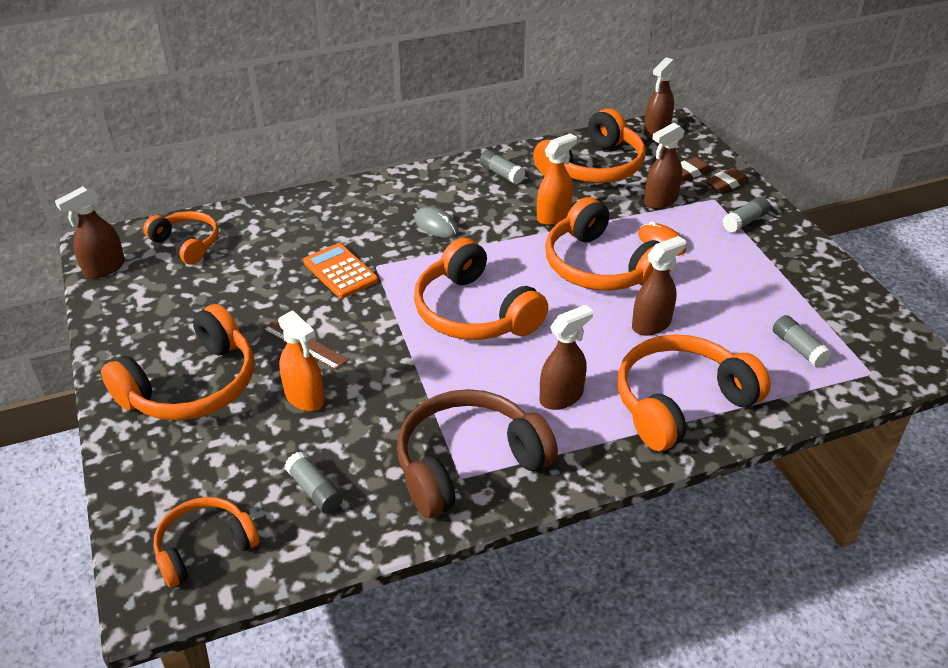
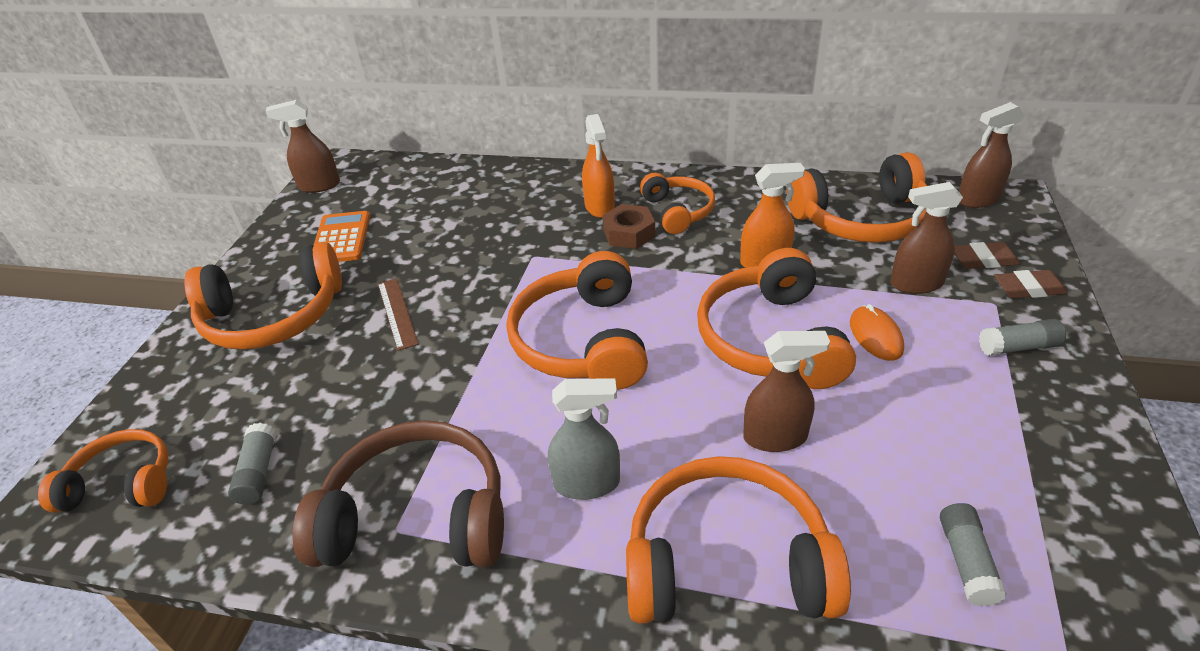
camera: 35 degrees right, 0 degrees up
orange headphones [143,211,219,265] -> orange headphones moved to [640,173,715,234]
orange spray bottle [278,310,325,411] -> orange spray bottle moved to [582,114,615,218]
orange calculator [303,243,378,298] -> orange calculator moved to [314,211,370,262]
grey mouse [414,207,459,238] -> brown nut [602,204,656,249]
grey glue stick [479,150,525,184] -> none
brown spray bottle [539,305,593,410] -> grey spray bottle [548,378,620,500]

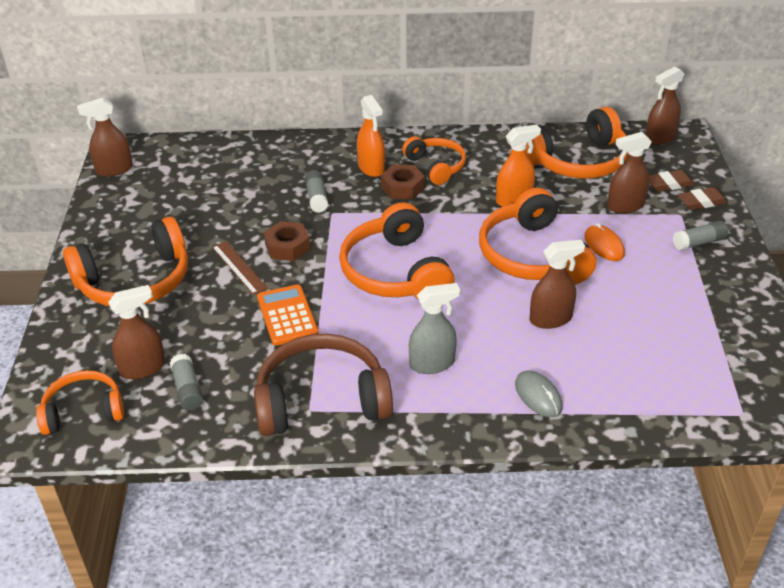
camera: 15 degrees left, 0 degrees up
orange calculator [314,211,370,262] -> orange calculator moved to [257,284,319,346]
orange headphones [626,456,851,624] -> grey mouse [515,370,563,417]
grey glue stick [940,503,1007,606] -> grey glue stick moved to [305,170,328,213]
none -> brown spray bottle [108,285,165,379]
none -> brown nut [264,221,310,261]

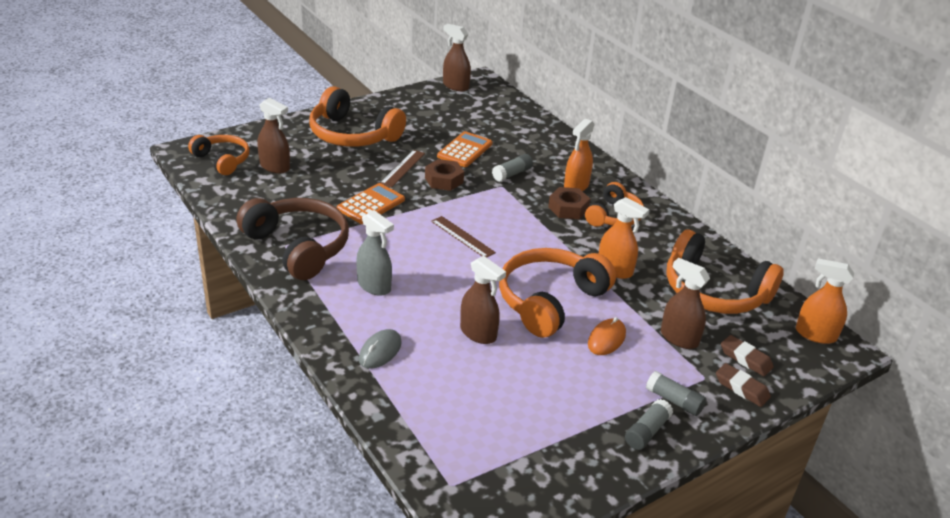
camera: 55 degrees right, 5 degrees down
grey glue stick [170,354,203,410] -> grey glue stick moved to [625,399,673,450]
orange headphones [339,202,455,300] -> brown ruler [431,216,496,258]
brown spray bottle [645,66,684,145] -> orange spray bottle [796,259,854,344]
none -> orange calculator [437,131,492,167]

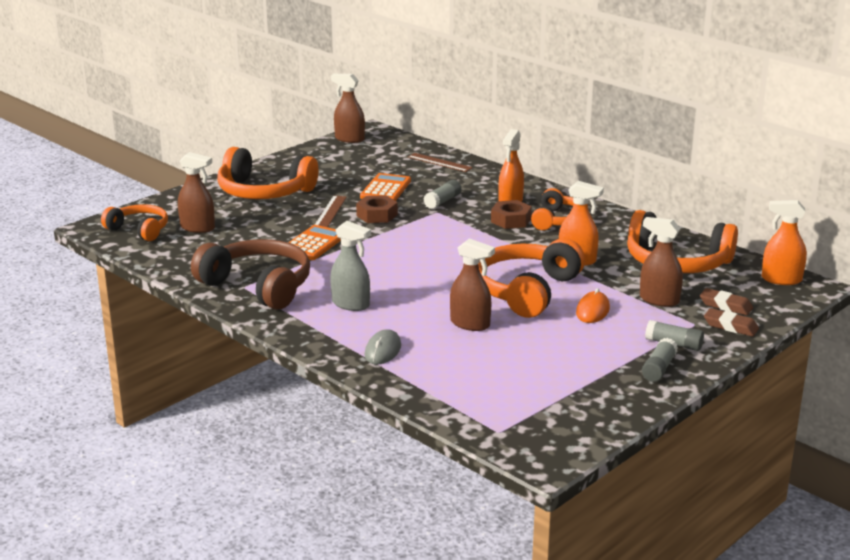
camera: 10 degrees left, 10 degrees down
brown ruler [431,216,496,258] -> brown ruler moved to [408,153,473,172]

